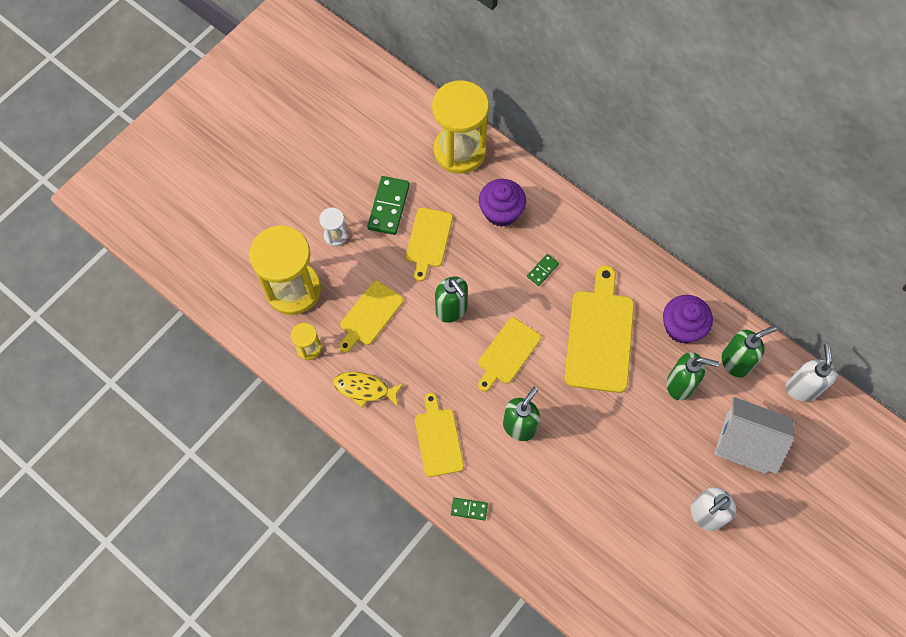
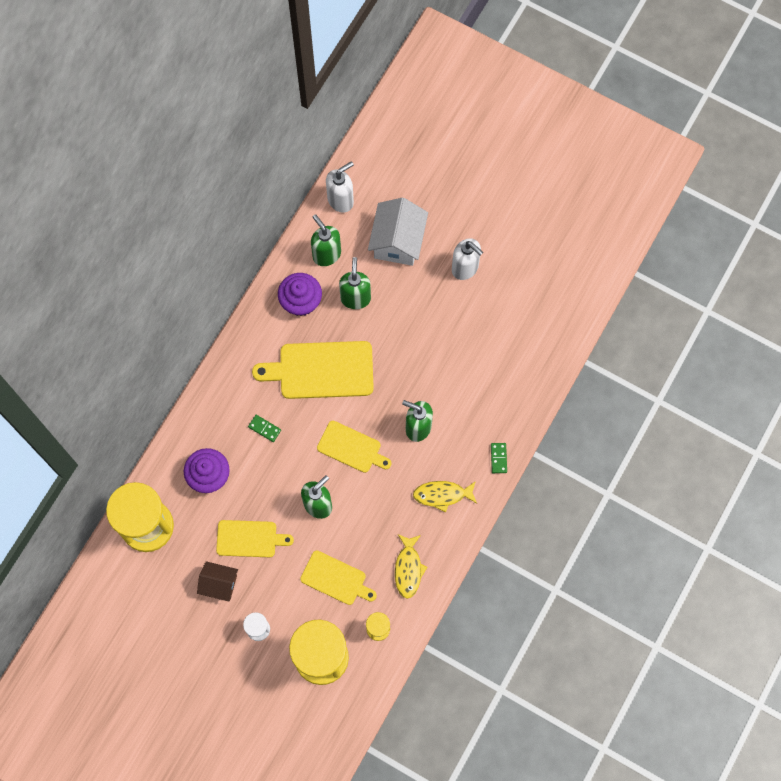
camera: 100 degrees left, 5 degrees up
green domino [367,176,410,235] -> brown house [197,561,238,602]
yellow cutting board [415,393,464,477] -> yellow fish [413,481,477,512]
white soap dispenser [786,343,837,401] -> white soap dispenser turned 150 degrees clockwise [326,161,354,213]

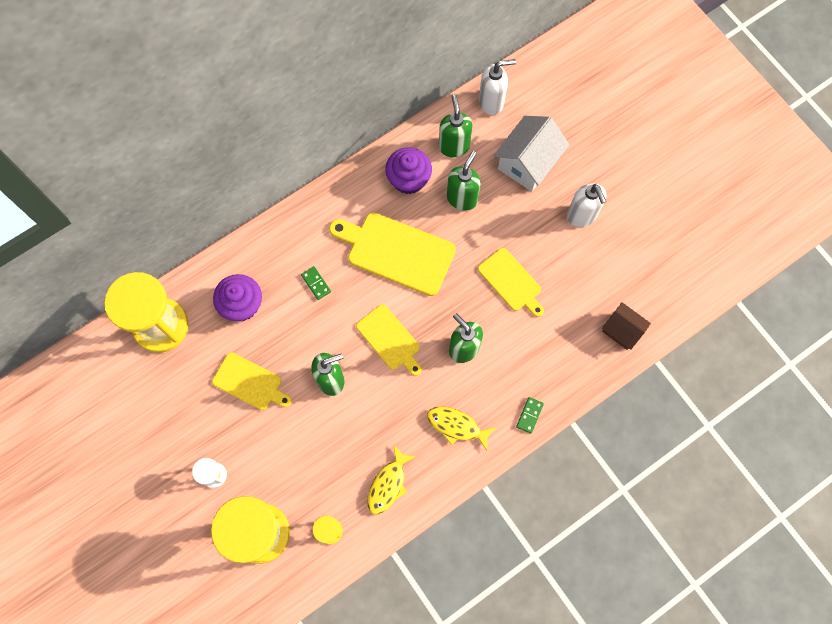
camera: 25 degrees right, 0 degrees up
brown house [197,561,238,602] -> brown house moved to [602,302,651,350]
yellow cutting board [300,551,377,605] -> yellow cutting board moved to [478,248,544,317]

